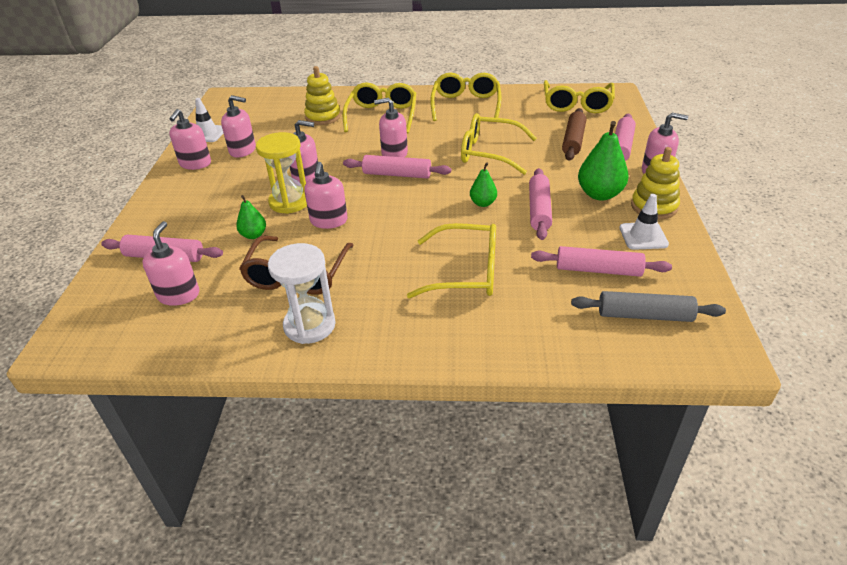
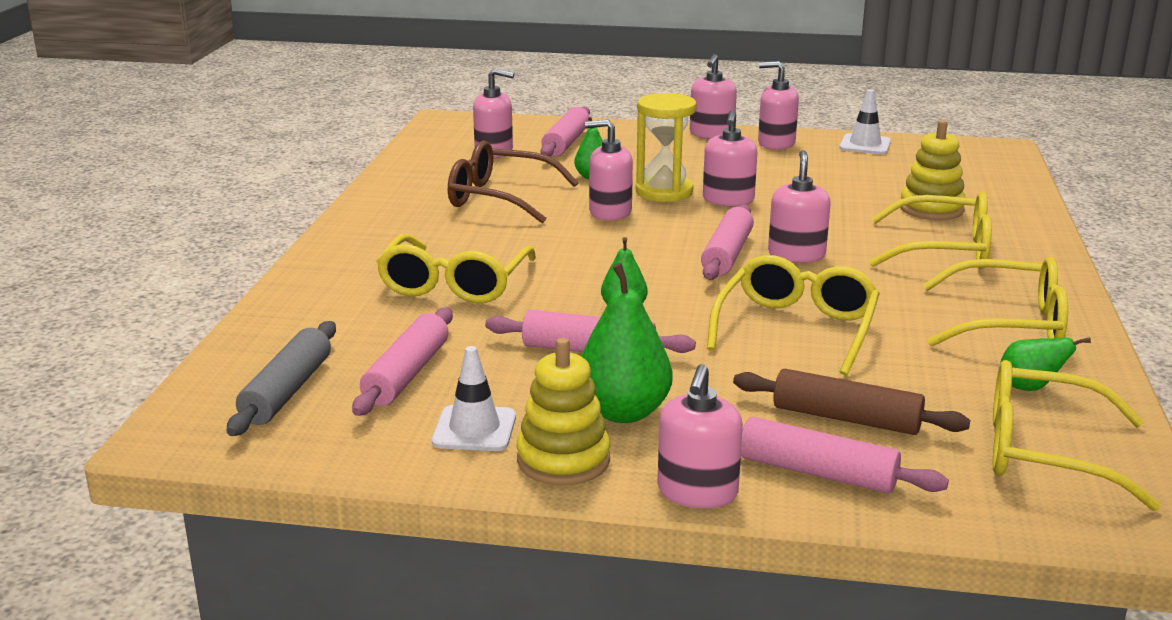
camera: 95 degrees right, 15 degrees down
pink soap dispenser [221,95,256,157] -> pink soap dispenser moved to [690,54,737,139]
white hourglass [268,243,336,344] -> none
none -> green pear [1000,337,1091,391]

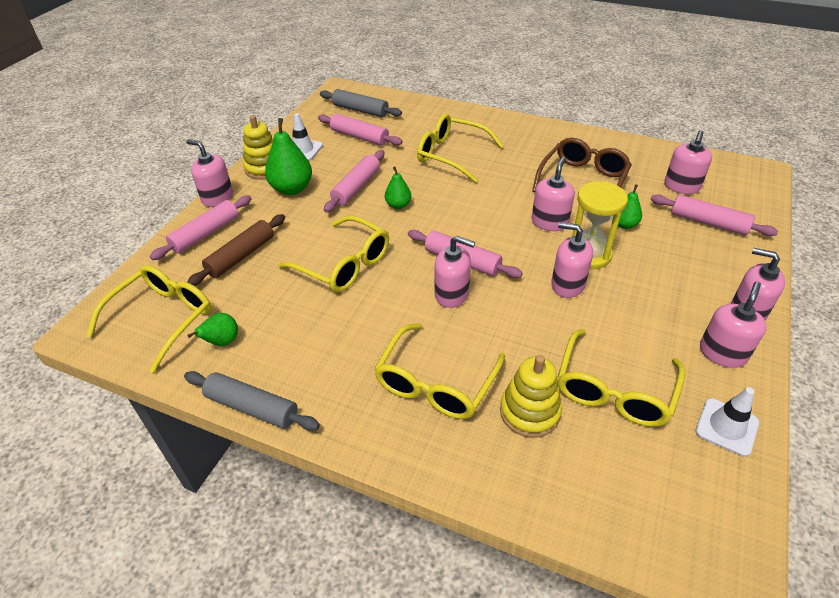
camera: 105 degrees right, 20 degrees up
yellow glasses [923,257,1068,347] -> yellow glasses moved to [558,329,685,427]
none -> grey rolling pin [184,371,320,431]

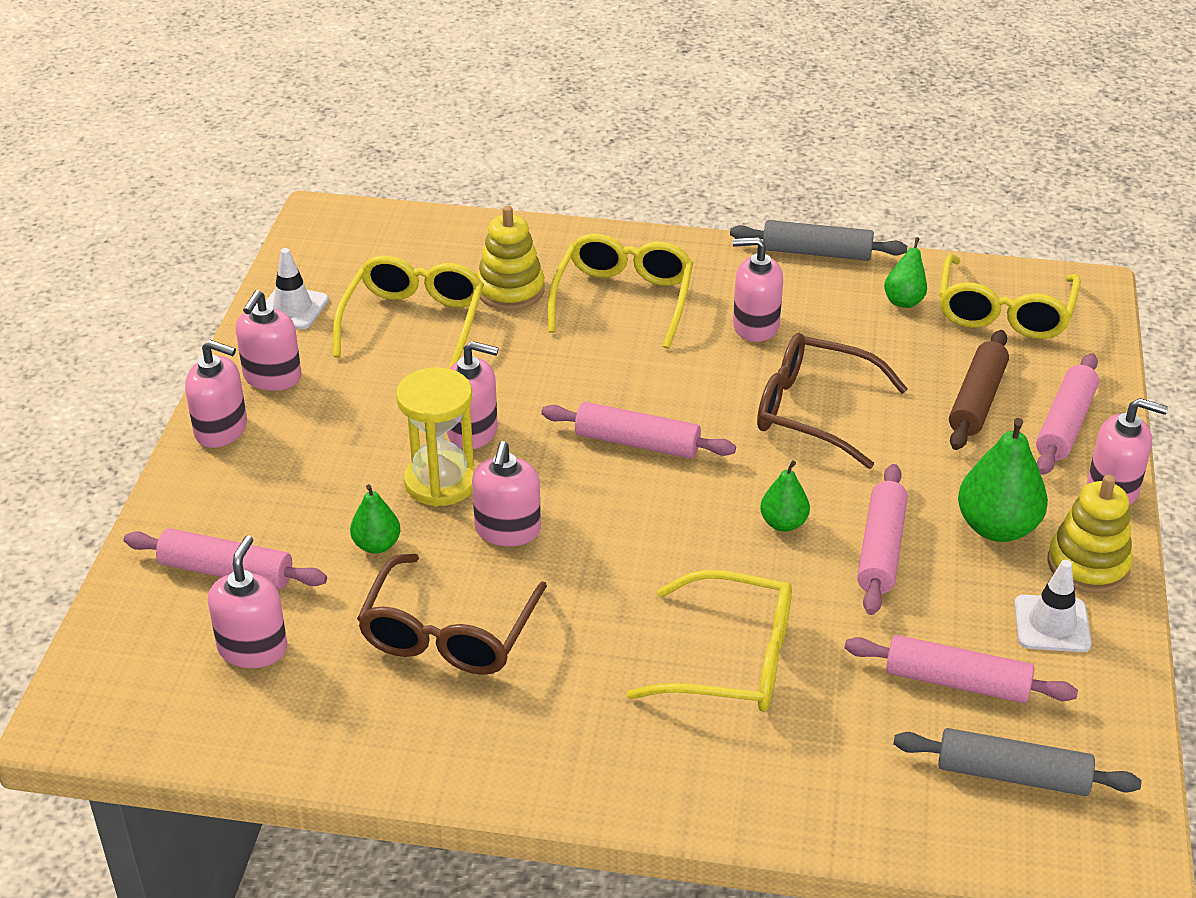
camera: 165 degrees right, 5 degrees down
yellow glasses [278,216,389,292] -> brown glasses [757,333,908,469]
pink soap dispenser [435,236,475,308] -> pink soap dispenser moved to [733,237,783,342]

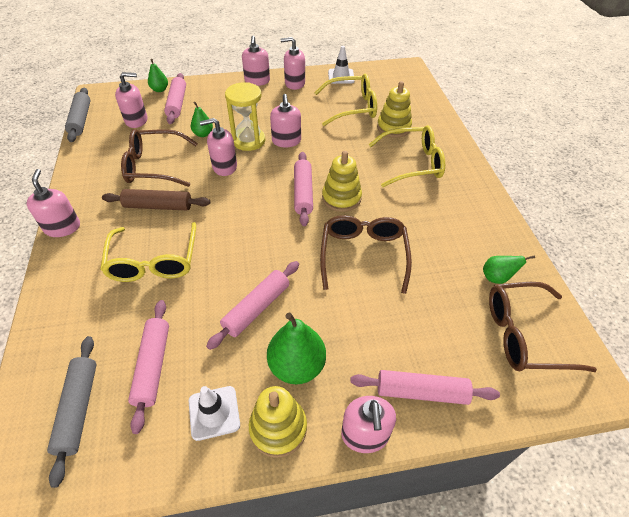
camera: 70 degrees right, 10 degrees up
grey rolling pin [730,220,907,261] -> grey rolling pin moved to [65,88,90,142]
pink soap dispenser [733,237,783,342] -> pink soap dispenser moved to [27,169,80,237]
green pear [760,461,810,532] -> green pear moved to [148,59,168,92]
pink rolling pin [857,464,908,615] -> pink rolling pin turned 45 degrees counterclockwise [206,261,299,350]
yellow glasses [939,254,1081,339] -> brown glasses [489,282,597,372]
brown rolling pin [949,330,1009,450] -> brown rolling pin moved to [102,189,210,211]
none -> yellow stacking toy [322,151,362,212]

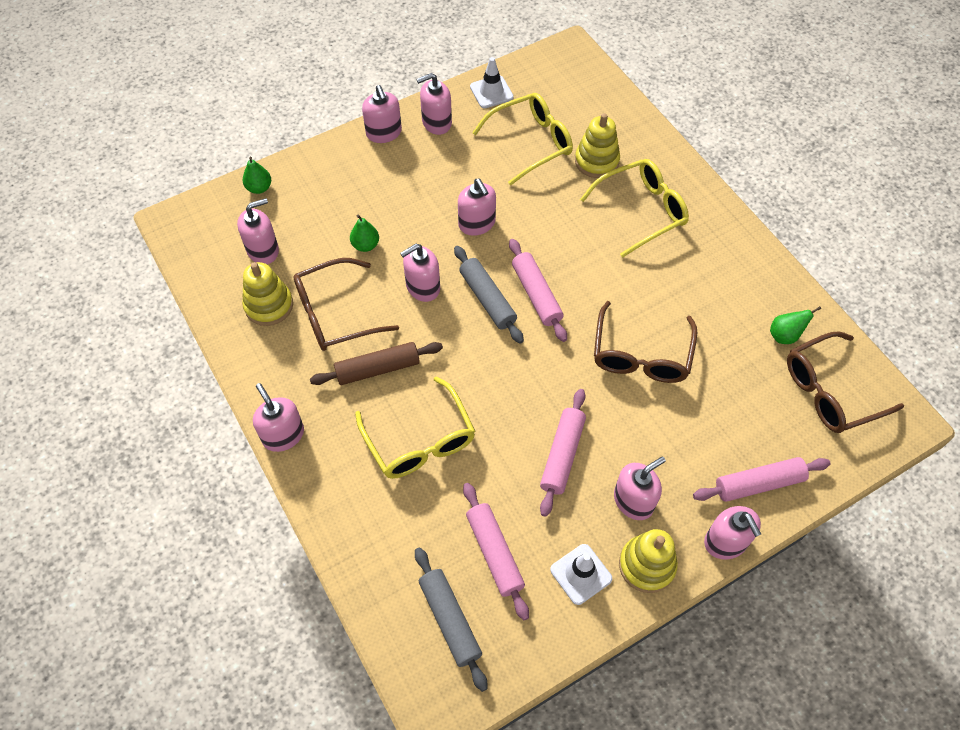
camera: 20 degrees left, 10 degrees up
grey rolling pin [65,88,90,142] -> grey rolling pin moved to [454,246,524,344]
pink rolling pin [164,73,186,124] -> none
yellow hourglass [225,82,265,151] -> none
green pear [267,312,326,384] -> pink soap dispenser [614,456,666,520]
brown glasses [320,215,412,294] -> brown glasses turned 150 degrees counterclockwise [594,301,697,383]
yellow stacking toy [322,151,362,212] -> yellow stacking toy moved to [242,262,293,326]

